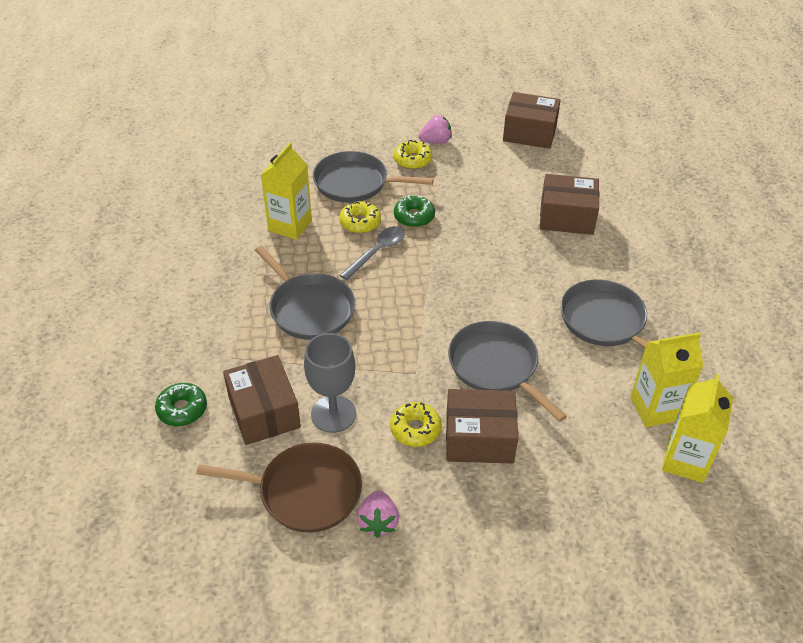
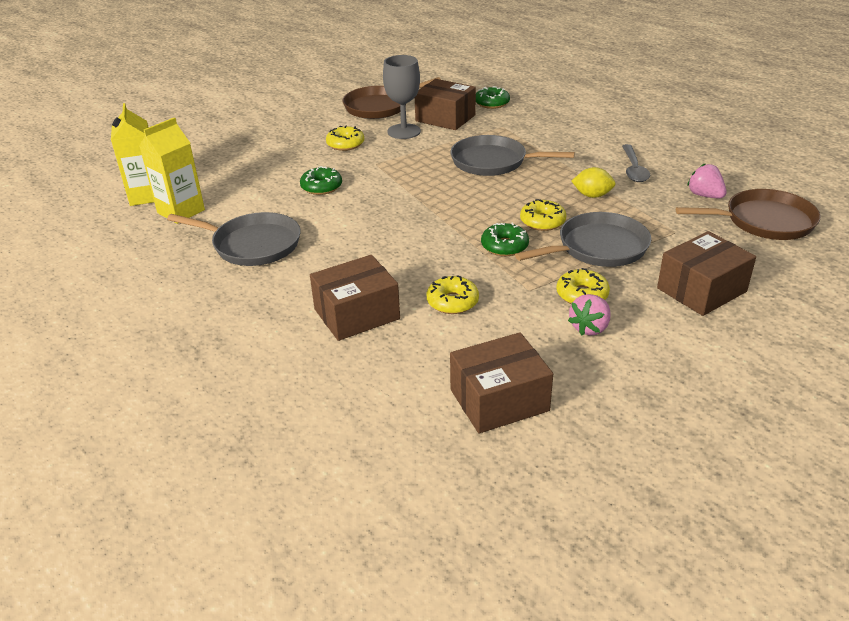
camera: 145 degrees right, 10 degrees down
yellow carton [261,143,312,240] -> yellow lemon [572,167,616,198]
grey spoon [340,226,405,280] -> grey spoon moved to [622,144,650,182]
pink strawberry [356,490,399,538] -> pink strawberry moved to [687,163,727,198]
brown box [446,389,518,464] -> brown box moved to [657,231,756,316]
grey pan [448,321,567,422] -> green donut [300,166,342,195]
none -> yellow donut [427,275,479,314]
none -> brown pan [676,189,820,240]

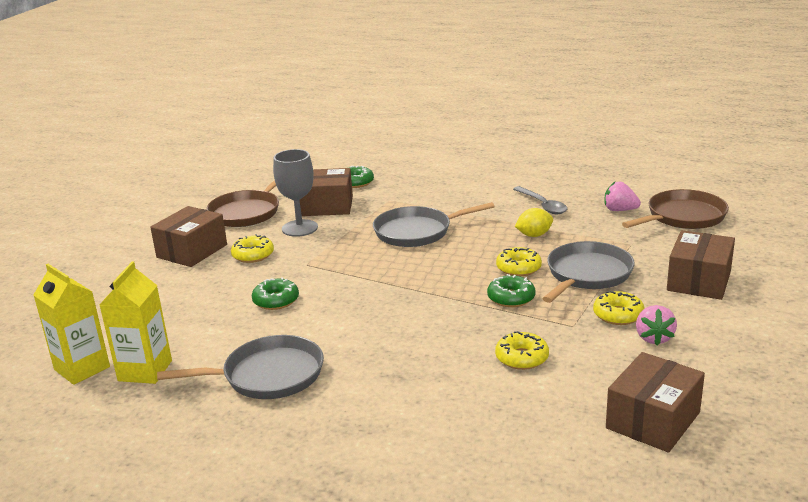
camera: 30 degrees left, 10 degrees down
brown box [310,255,400,341] -> brown box moved to [150,206,227,267]

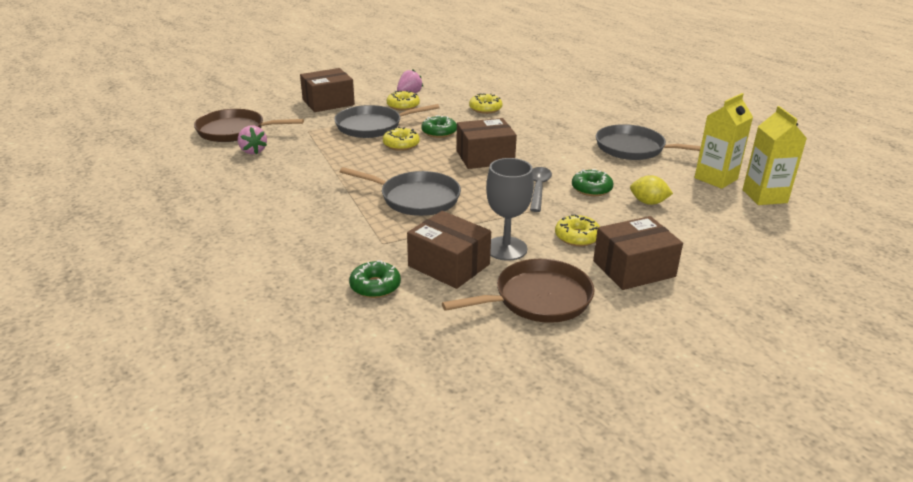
camera: 145 degrees left, 5 degrees up
grey spoon [513,186,567,214] -> grey spoon moved to [530,167,552,212]
yellow lemon [515,208,553,237] -> yellow lemon moved to [630,175,673,205]
brown box [606,352,705,453] -> brown box moved to [456,118,517,169]

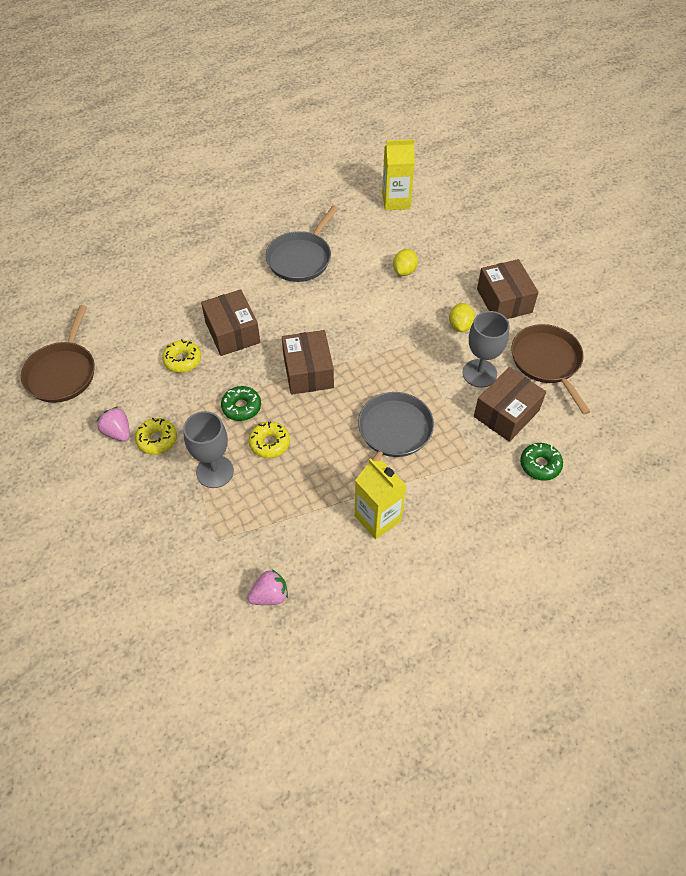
camera: 85 degrees left, 25 degrees up
brown pan [194,109,304,142] -> brown pan moved to [21,305,95,403]
brown box [300,68,355,112] -> brown box moved to [201,289,260,356]
grey pan [334,104,440,138] -> grey goblet [183,411,234,488]
grey spoon [530,167,552,212] -> none
yellow donut [555,214,600,246] -> yellow lemon [449,303,475,332]
green donut [572,169,613,196] -> none
yellow carton [695,93,753,189] -> yellow carton moved to [355,458,407,540]

